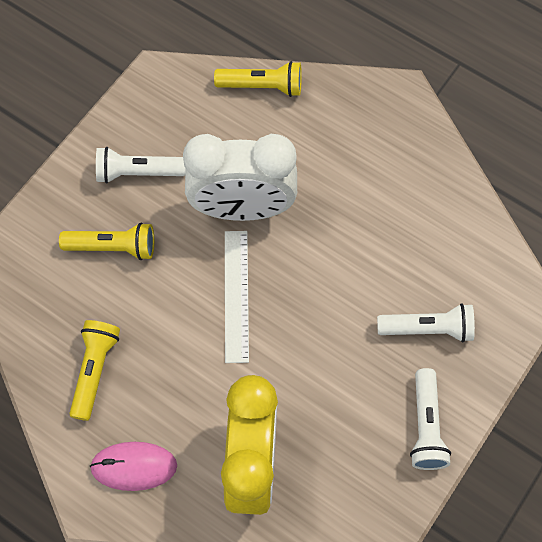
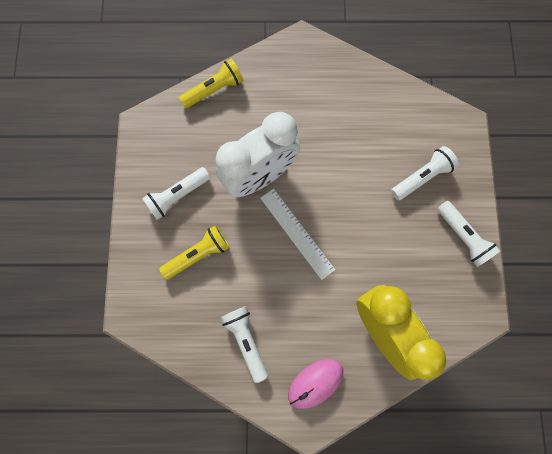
camera: 35 degrees left, 10 degrees up
yellow flashlight [69,320,120,421] -> white flashlight [220,306,268,383]

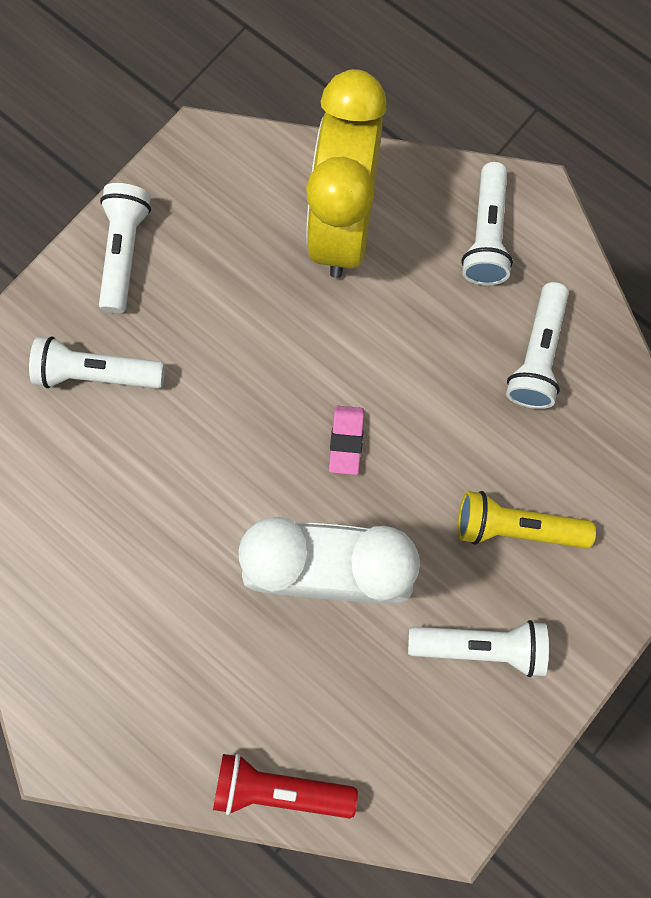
camera: 140 degrees left, 0 degrees up
yellow flashlight [179,59,244,108] -> red flashlight [213,754,358,819]
white ruler [260,188,335,280] -> pink eraser [329,406,364,475]
pink mouse [288,359,343,409] -> white flashlight [461,162,513,285]

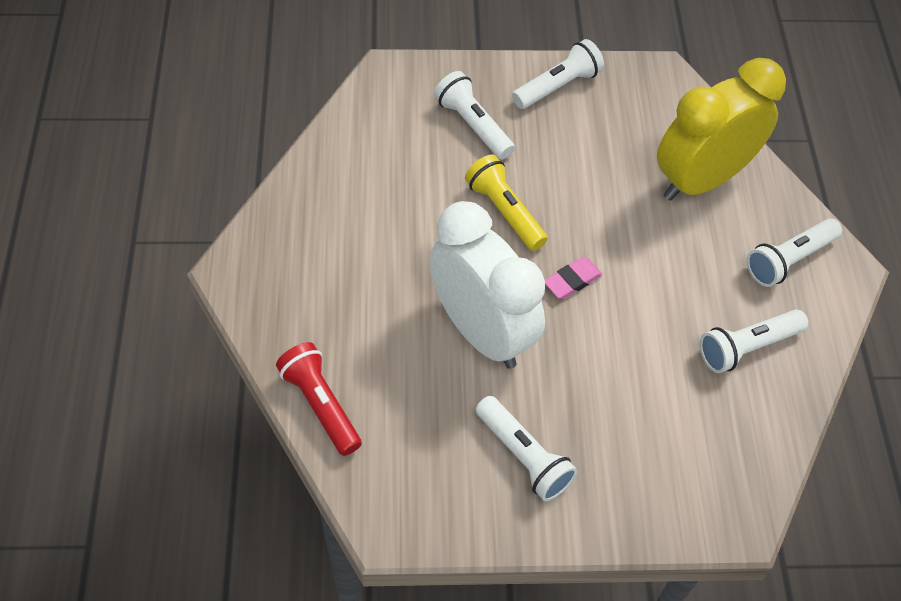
camera: 45 degrees right, 20 degrees down
yellow flashlight [458,491,596,548] -> yellow flashlight moved to [465,155,548,251]

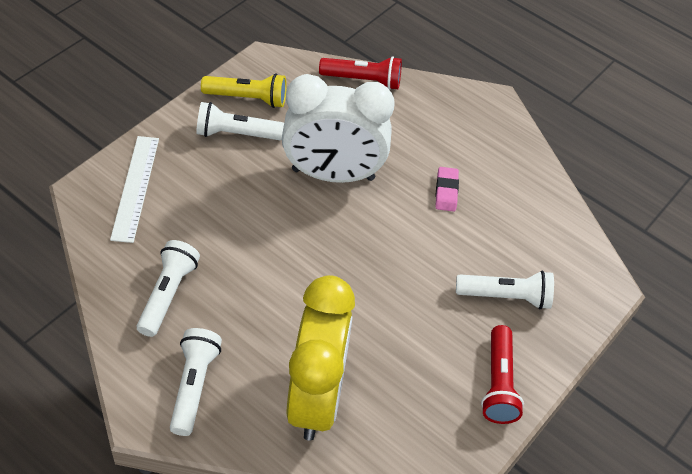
camera: 130 degrees right, 5 degrees down
yellow flashlight [465,155,548,251] -> yellow flashlight moved to [201,73,287,108]
white flashlight [512,39,604,109] -> red flashlight [481,325,524,424]
pink eraser [545,257,603,299] -> pink eraser moved to [435,167,459,212]
none -> white ruler [110,136,159,243]

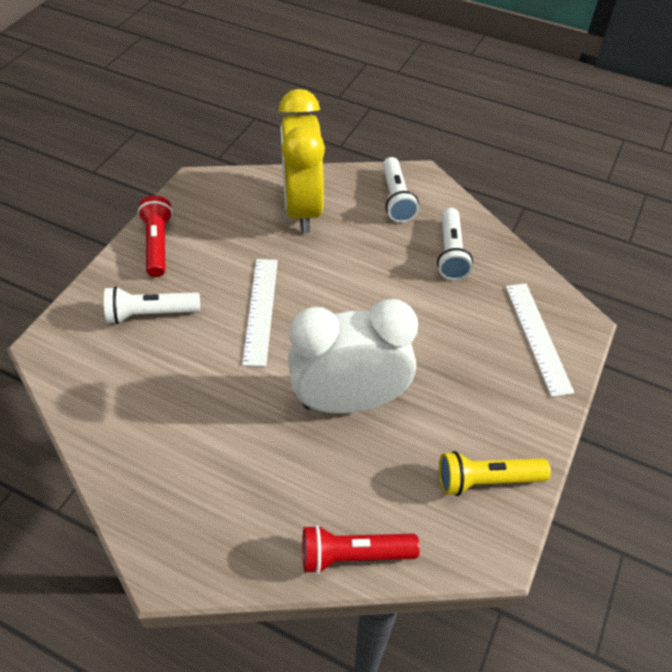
camera: 170 degrees right, 0 degrees up
white flashlight [196,102,284,140] -> none
pink eraser [435,167,459,212] -> none
none -> white ruler [242,259,278,367]

